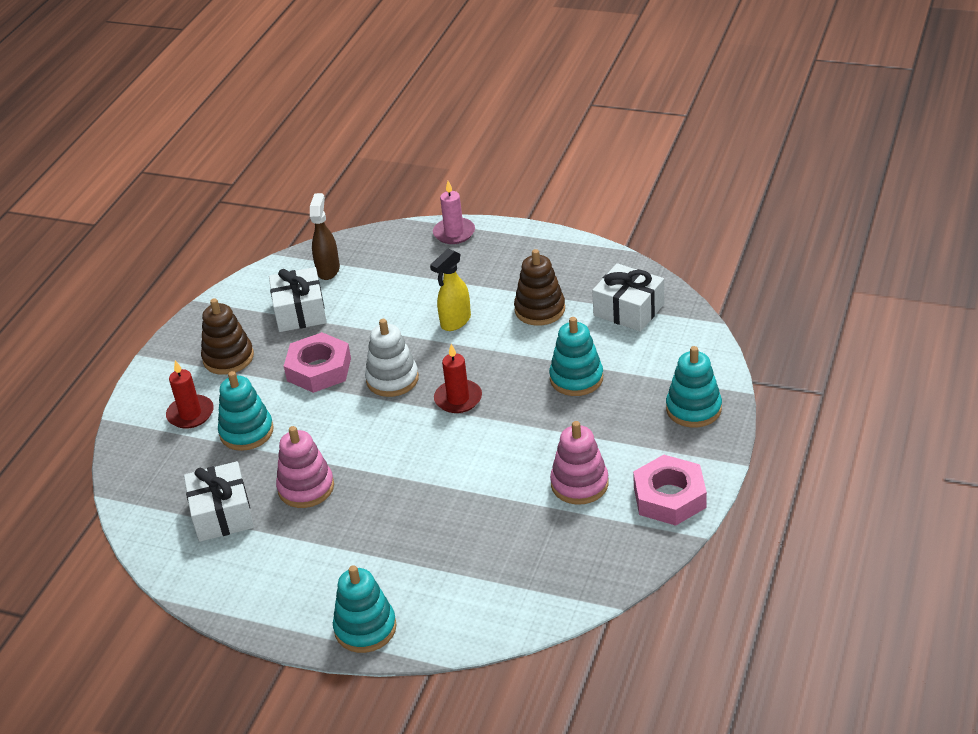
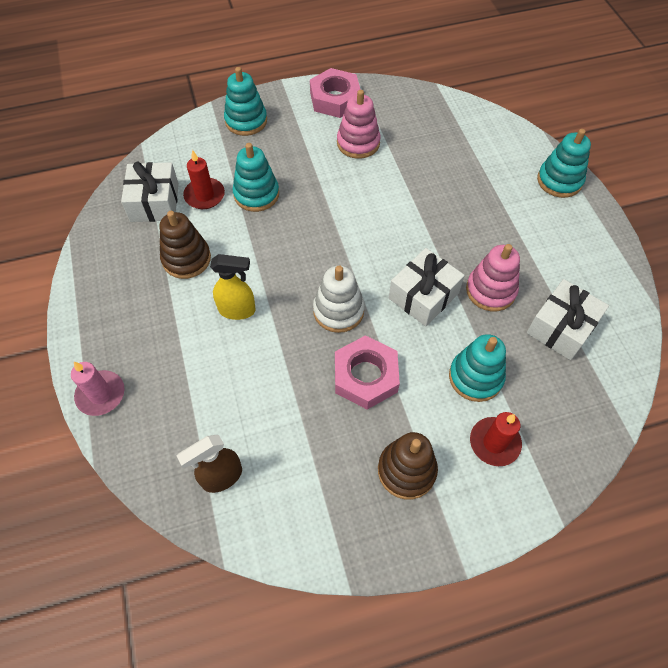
camera: 130 degrees left, 20 degrees up
white gift [269,267,327,332] -> white gift moved to [389,248,465,326]
red candle [434,344,482,413] -> red candle moved to [183,150,225,209]

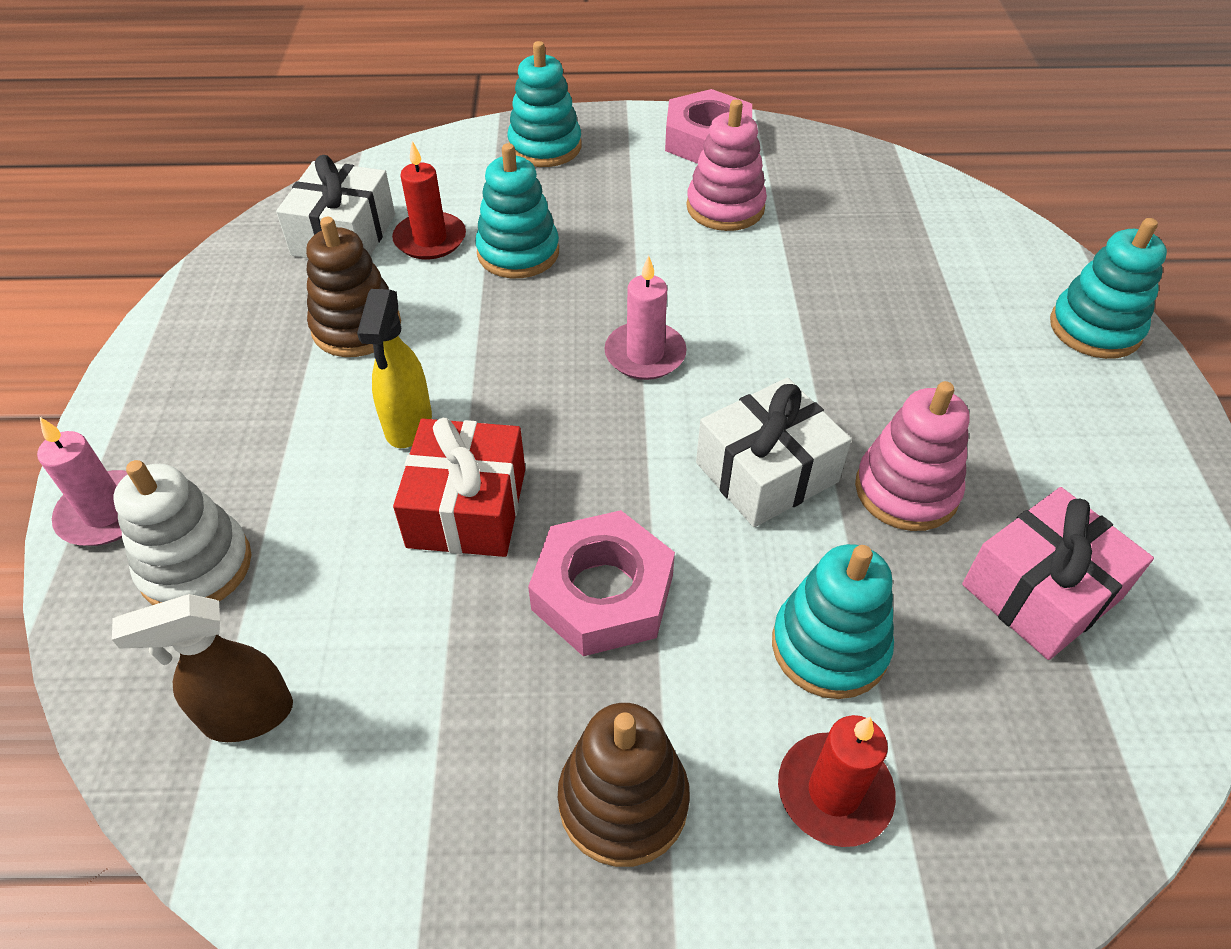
camera: 15 degrees right, 10 degrees down
yellow spray bottle [210,254,256,320] -> yellow spray bottle turned 75 degrees clockwise [357,289,432,448]
white stacking toy [313,265,365,333] -> white stacking toy moved to [113,460,251,605]
white gift [527,279,609,360] -> pink gift [962,487,1154,660]
none -> red gift [393,418,525,557]
none -> pink candle [604,255,687,380]

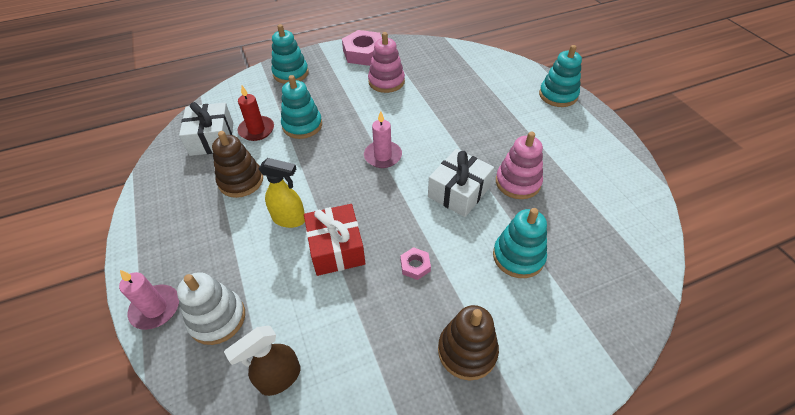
camera: 20 degrees left, 0 degrees up
yellow spray bottle [357,289,432,448] -> yellow spray bottle turned 60 degrees counterclockwise [259,158,305,228]
pink nut [528,510,675,656] -> pink nut [400,247,431,280], size x0.48
red candle [778,715,896,847] -> none
pink gift [962,487,1154,660] -> none

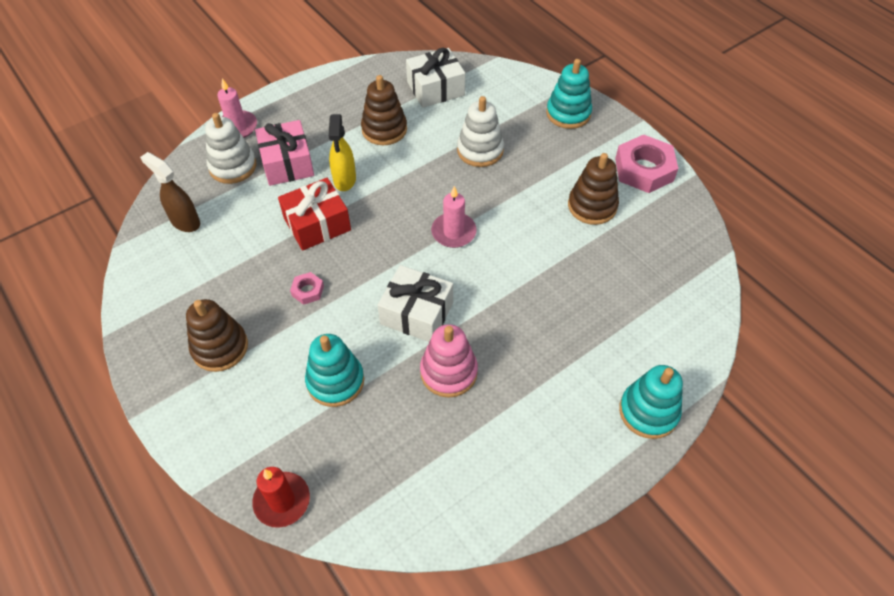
camera: 75 degrees right, 5 degrees up
red candle [237,86,274,141] -> red candle moved to [252,467,310,528]
turquoise stacking toy [281,75,322,139] -> white stacking toy [457,96,504,167]
pink stacking toy [368,32,405,93] -> brown stacking toy [568,153,619,225]
none -> pink gift [255,120,314,186]

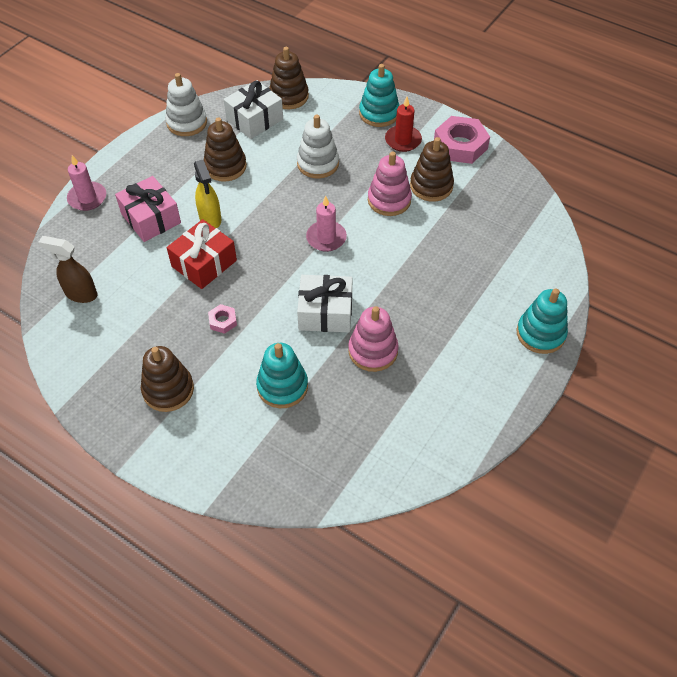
camera: 20 degrees left, 0 degrees up
white stacking toy [205,113,256,184] -> white stacking toy moved to [165,73,207,136]
red candle [252,467,310,528] -> red candle moved to [385,97,422,152]
none -> brown stacking toy [269,47,309,109]
none -> pink stacking toy [368,152,412,216]

